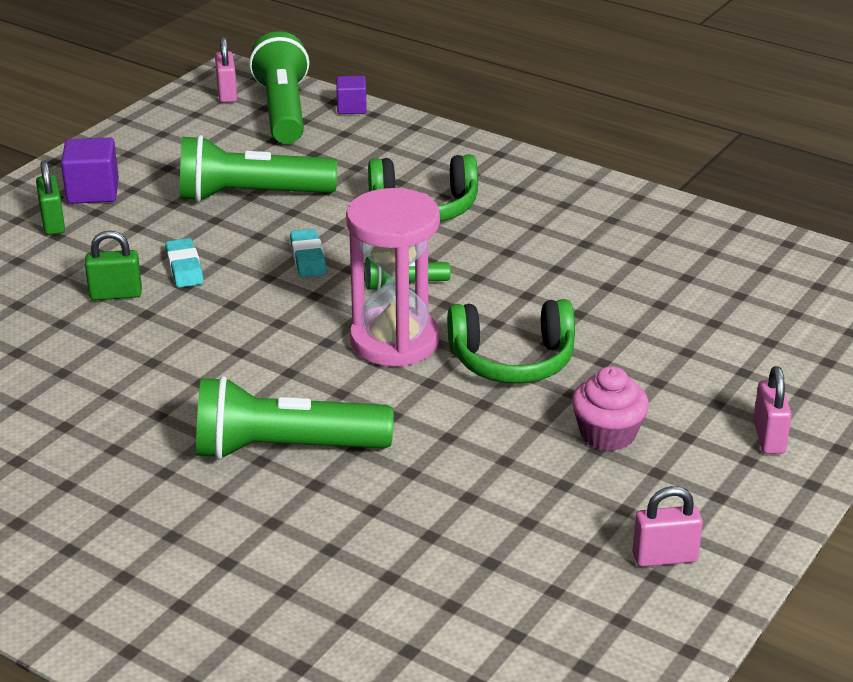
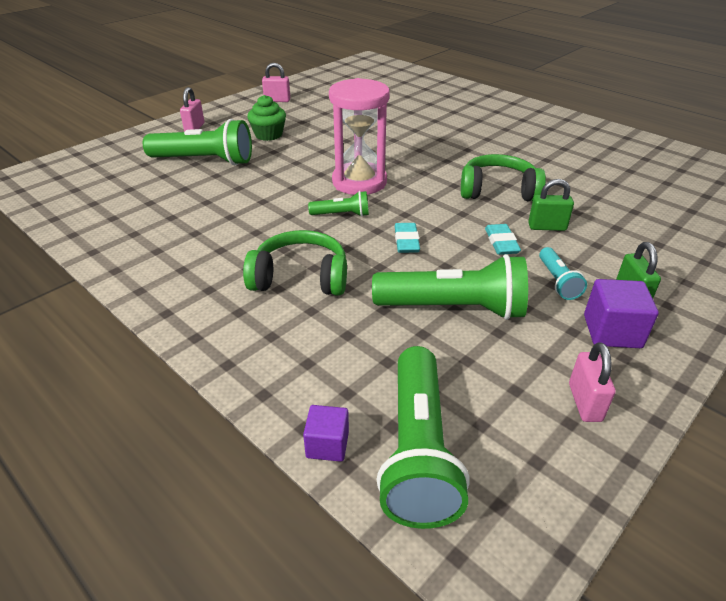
camera: 170 degrees left, 5 degrees up
green flashlight [196,376,394,460] -> green flashlight moved to [143,119,252,165]
pink padlock [215,37,237,103] -> pink padlock moved to [569,342,616,422]
green headphones [447,299,575,383] -> green headphones moved to [461,154,546,201]
pink cupcake [572,366,649,451] -> green cupcake [247,95,286,141]
none -> turquoise flashlight [539,247,587,300]

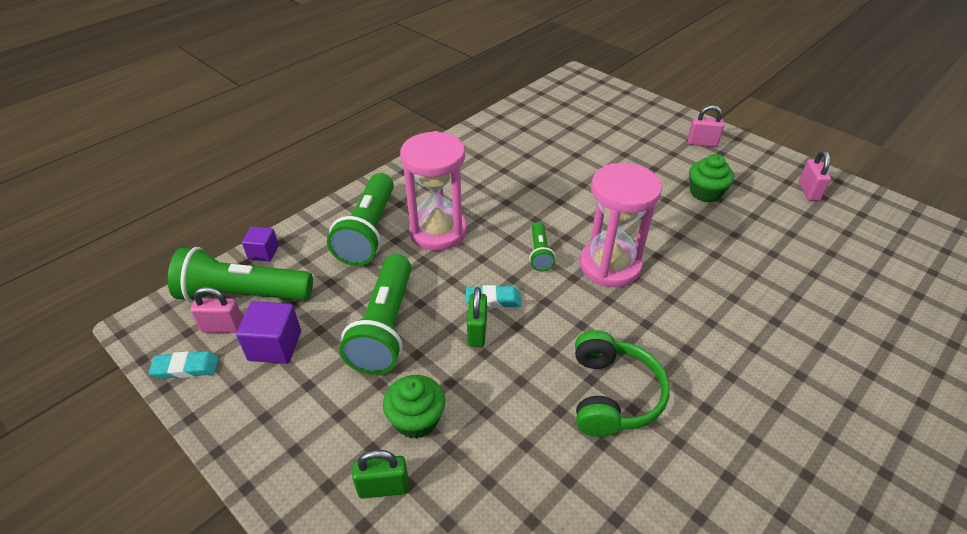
camera: 90 degrees right, 5 degrees up
green flashlight [143,119,252,165] -> green flashlight moved to [327,173,394,266]
green headphones [243,230,347,296] -> pink hourglass [400,131,467,251]
turquoise eraser [485,224,521,255] -> turquoise eraser moved to [149,351,219,379]
green padlock [528,179,574,231] -> green padlock moved to [467,287,487,347]
turquoise flashlight [539,247,587,300] -> green cupcake [383,375,445,439]
pink padlock [569,342,616,422] -> pink padlock moved to [190,287,243,333]
purple cube [584,279,659,348] -> purple cube moved to [236,301,301,364]

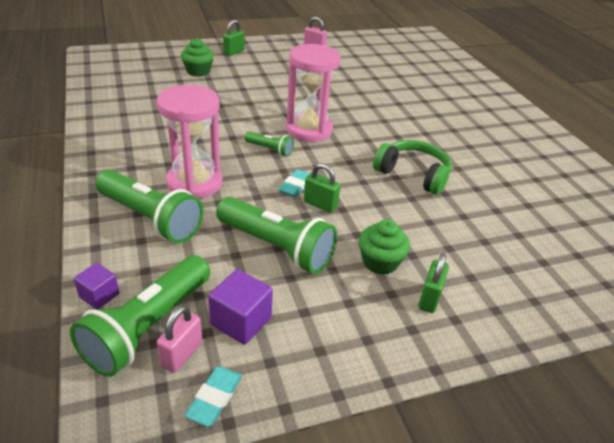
camera: 65 degrees left, 5 degrees down
pink padlock [688,105,724,147] -> green padlock [223,20,244,56]
green cupcake [689,154,734,203] -> green cupcake moved to [181,38,214,77]

